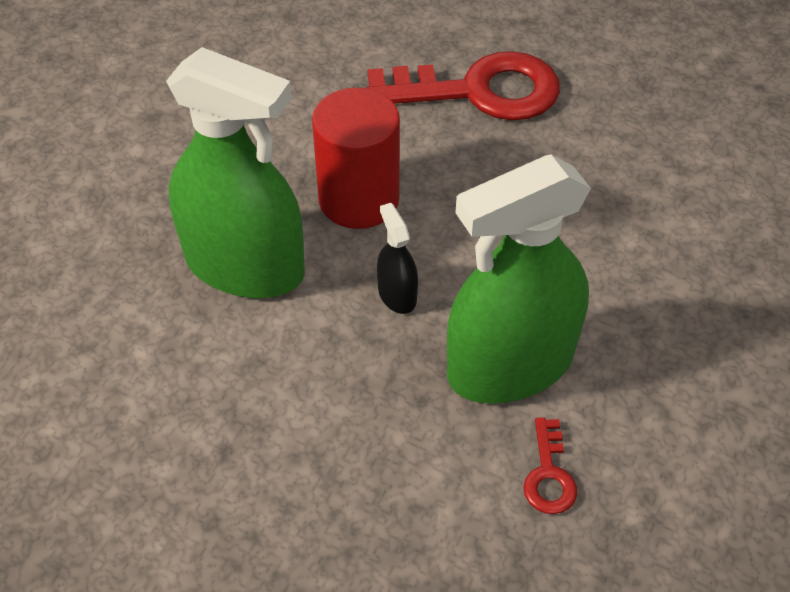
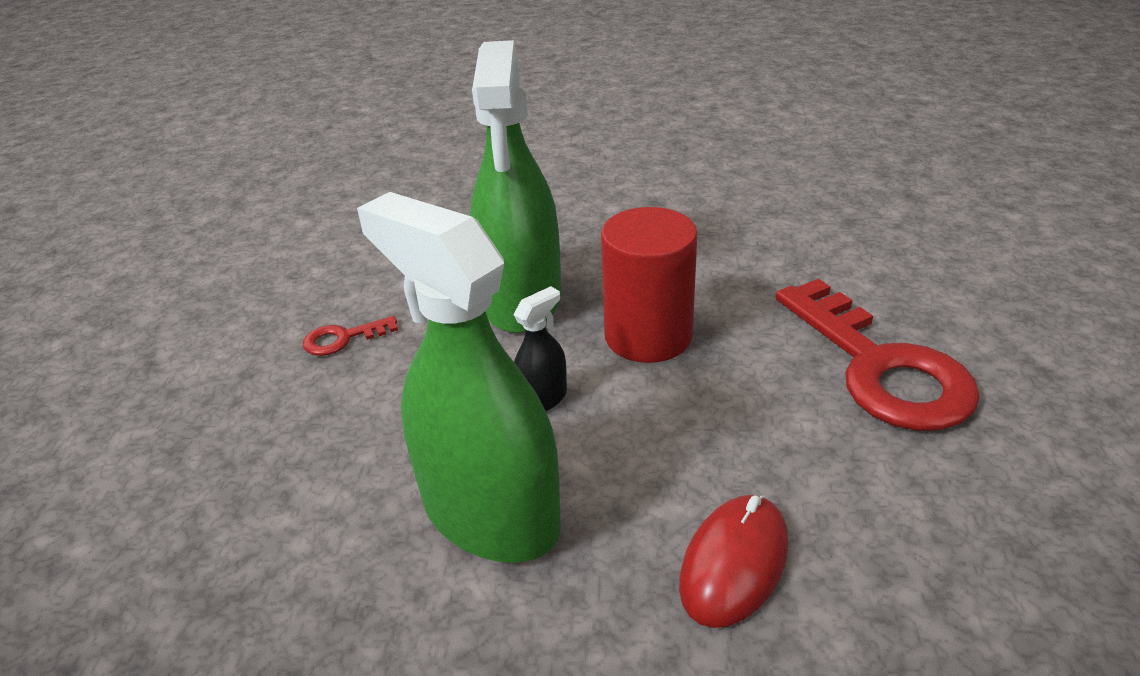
camera: 70 degrees right, 15 degrees down
red key [523,418,578,514] -> red key moved to [303,316,398,356]
none -> red mouse [679,495,788,628]

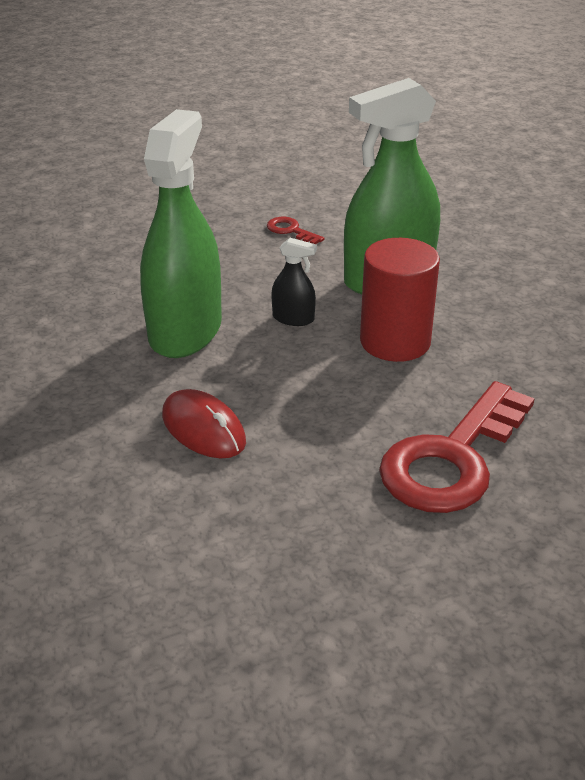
camera: 60 degrees right, 0 degrees up
red mouse [679,495,788,628] -> red mouse turned 45 degrees clockwise [162,389,246,458]

